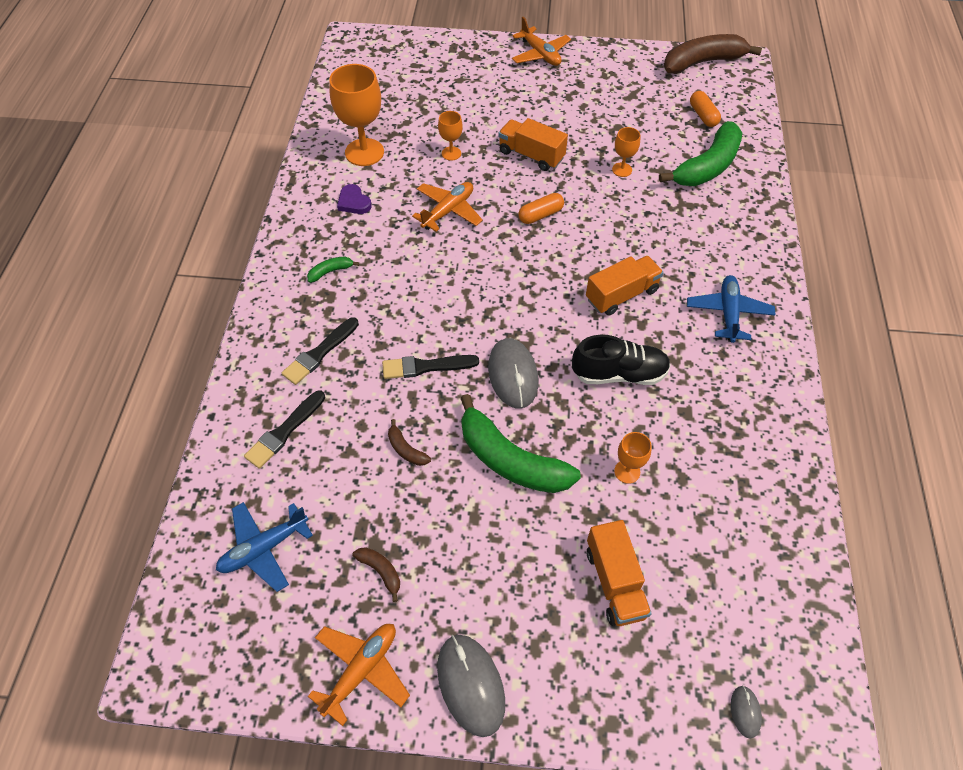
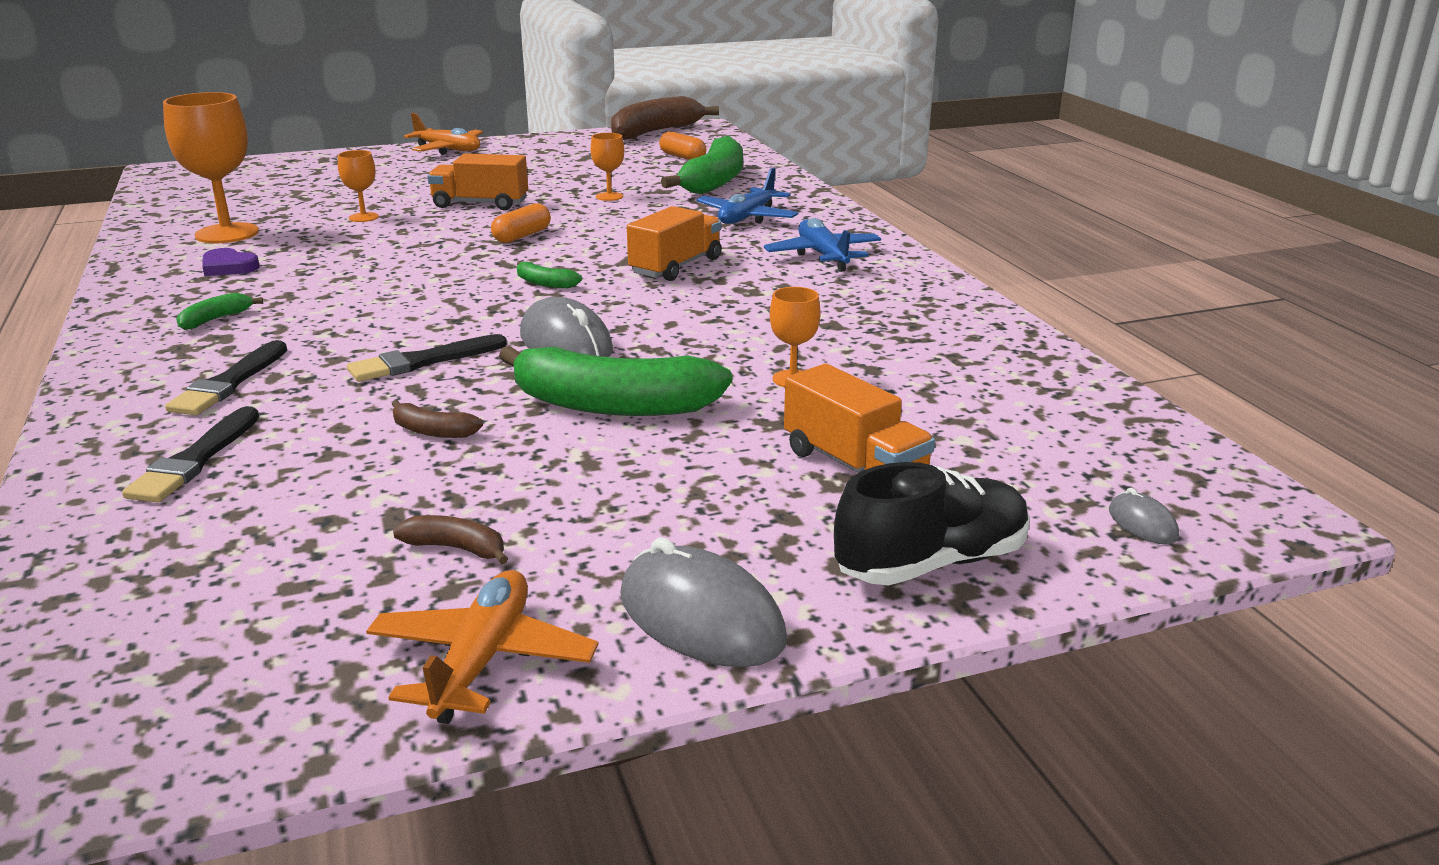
camera: 25 degrees left, 30 degrees down
blue plane [216,502,313,592] -> blue plane moved to [696,168,799,224]
orange plane [412,182,483,232] -> none
black shoe [572,335,671,385] -> black shoe moved to [834,462,1030,585]
none -> green banana [517,261,582,288]

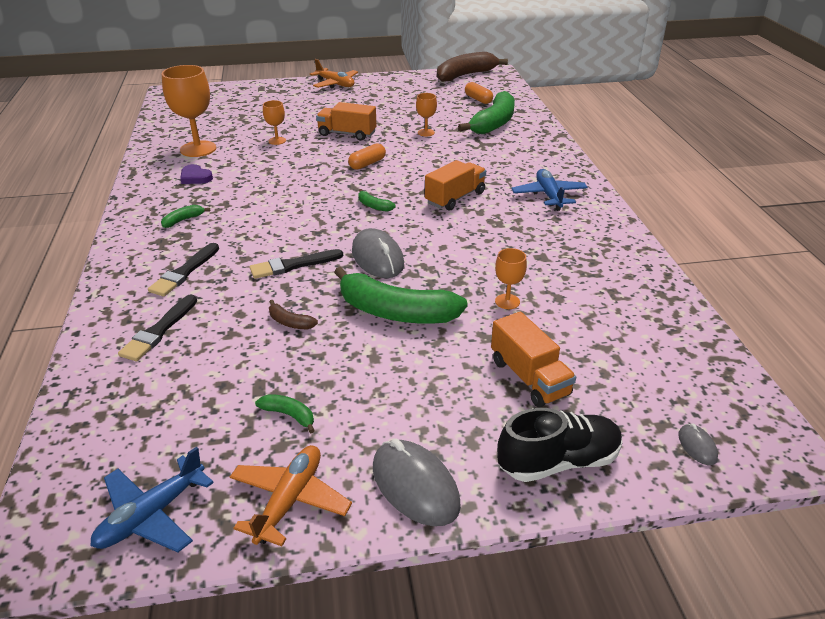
camera: 10 degrees right, 10 degrees up
brown banana [393,515,508,564] -> green banana [255,394,315,433]
blue plane [696,168,799,224] -> blue plane moved to [90,446,214,552]

